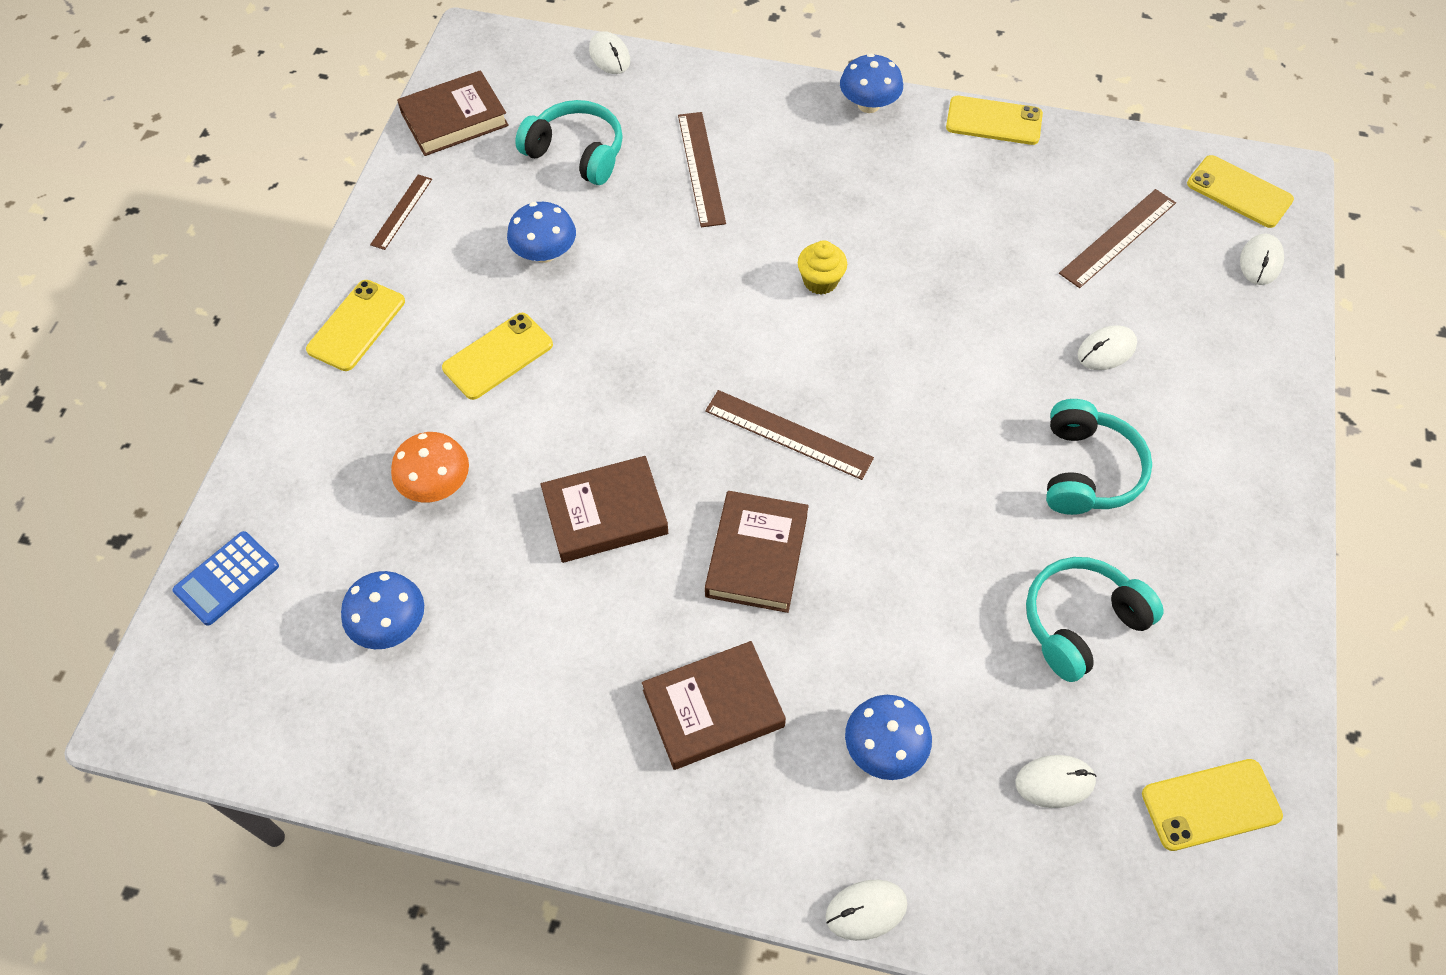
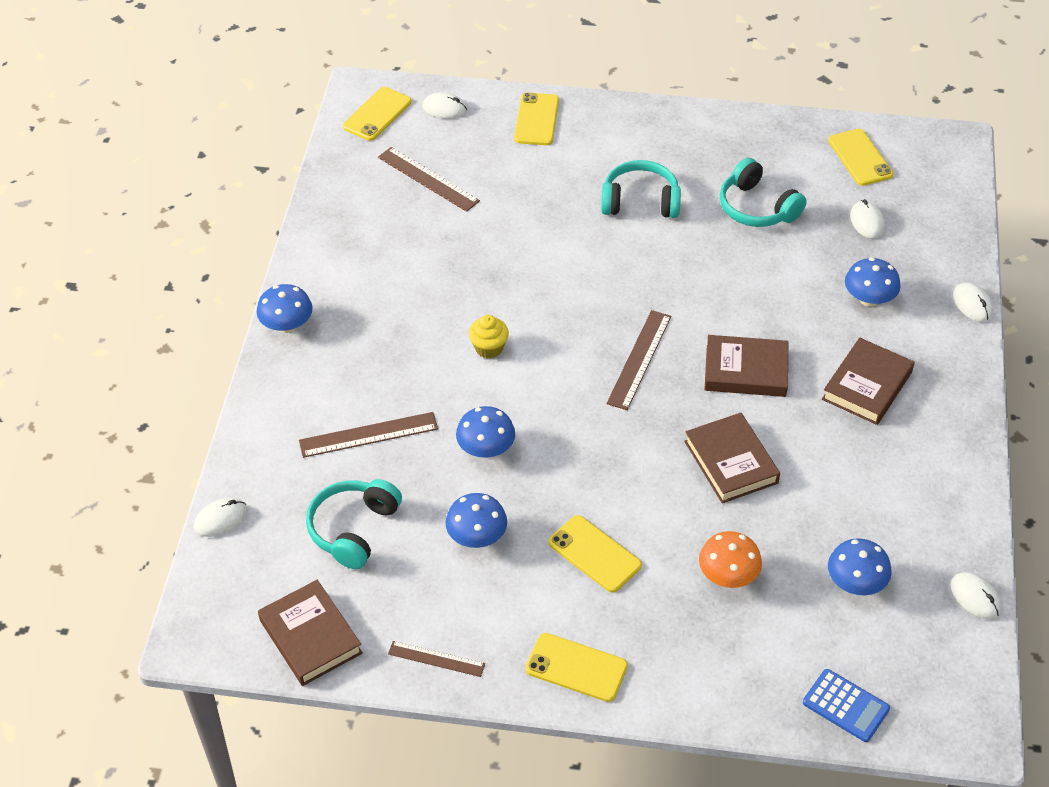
camera: 95 degrees left, 10 degrees down
brown book [642,641,786,770] -> brown book turned 60 degrees clockwise [822,338,914,425]
yellow phone [946,96,1043,145] -> yellow phone moved to [514,92,559,145]
white mouse [1078,325,1137,370] -> white mouse moved to [950,572,1002,619]
none -> blue mushroom [456,406,515,458]

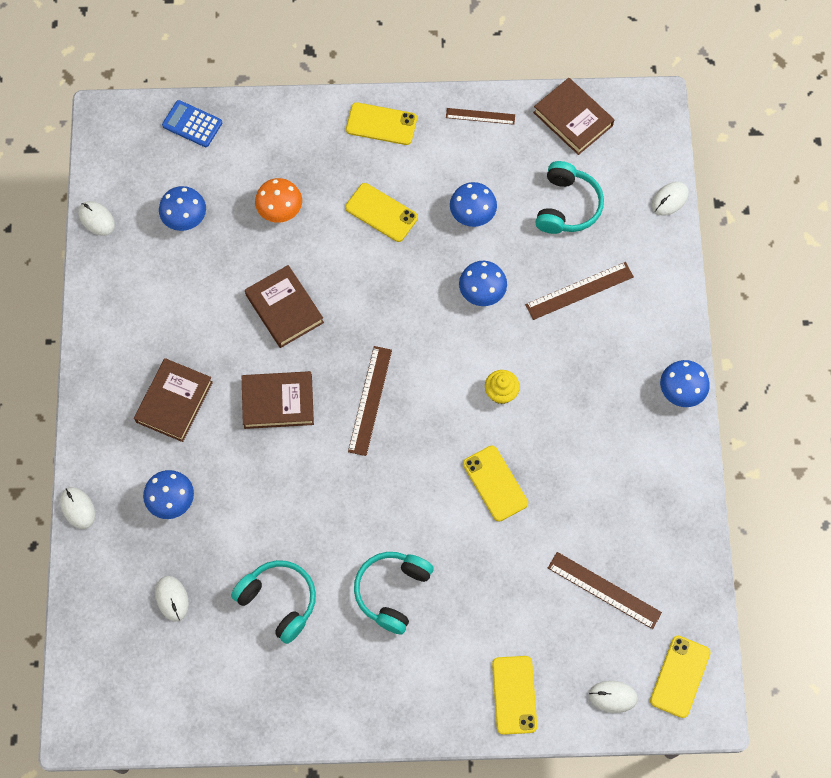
camera: 170 degrees right, 20 degrees up
turquoise headphones [601,160,681,218] -> turquoise headphones turned 120 degrees clockwise [354,552,434,634]
yellow phone [828,129,894,186] -> yellow phone moved to [463,446,528,522]

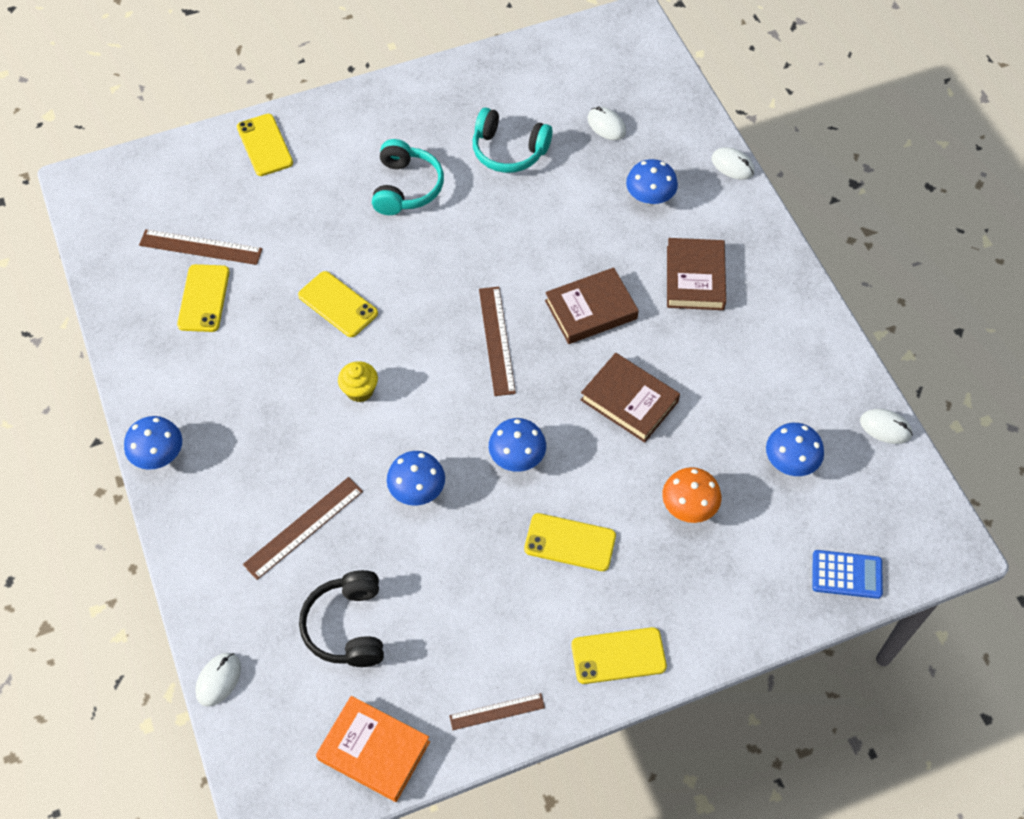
camera: 160 degrees right, 10 degrees down
blue mushroom [450,182,497,227] -> blue mushroom moved to [489,418,546,472]
brown book [533,78,614,155] -> orange book [316,696,430,802]
turquoise headphones [535,161,604,234] -> black headphones [299,570,384,667]
white mouse [589,681,638,713] -> none
yellow phone [650,636,711,718] -> yellow phone moved to [177,264,230,332]

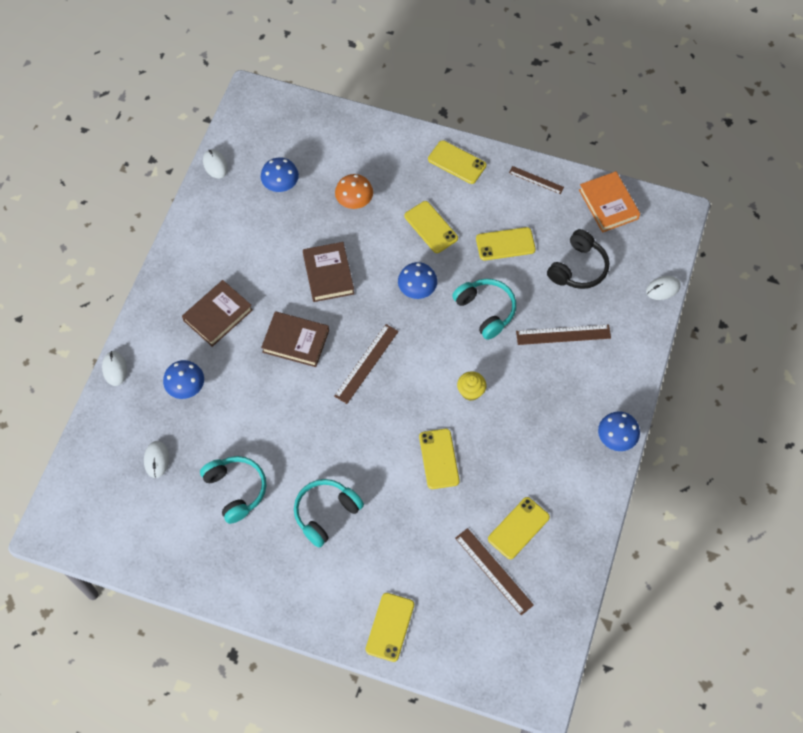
camera: 140 degrees left, 5 degrees up
blue mushroom [387,451,445,506] -> turquoise headphones [452,279,516,340]
blue calculator [812,550,883,599] -> none
none -> yellow phone [476,227,536,261]

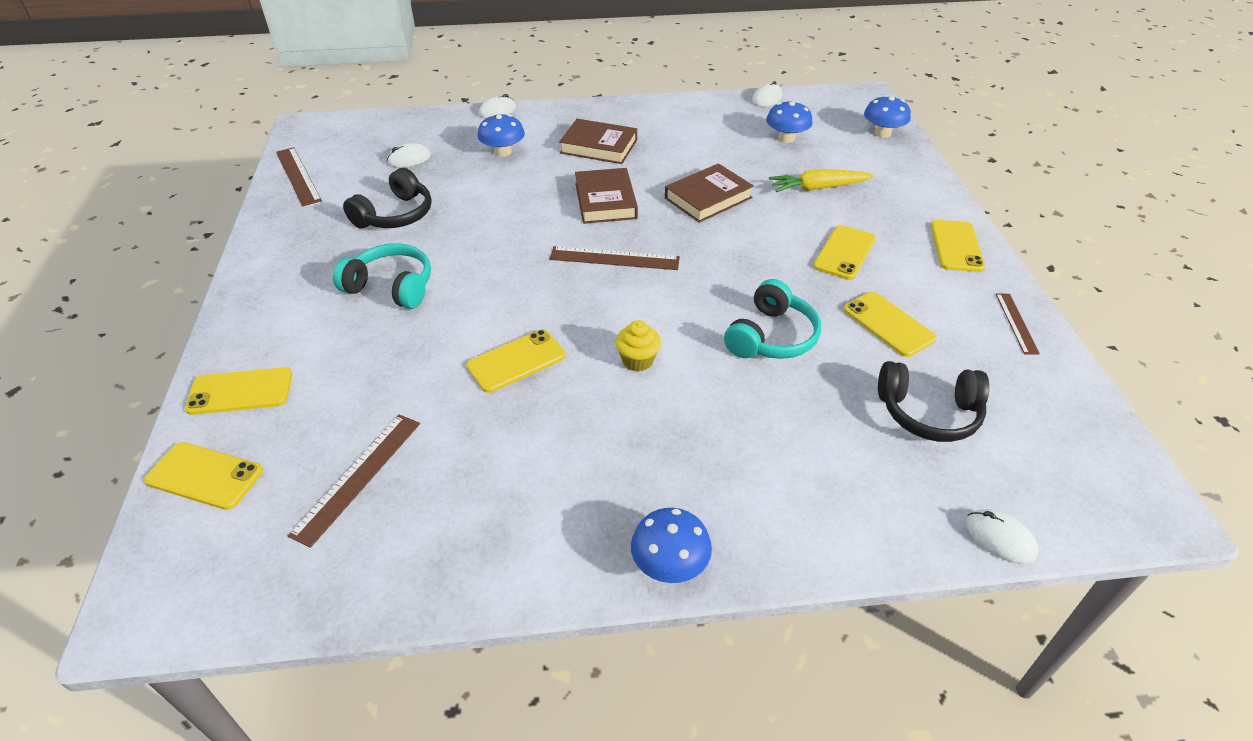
camera: 65 degrees right, 20 degrees down
turquoise headphones [200,456,267,524] -> black headphones [343,168,431,229]
orange mushroom [335,174,373,209] -> yellow carrot [769,169,874,192]
blue mushroom [398,262,437,299] -> blue mushroom moved to [864,95,911,138]
yellow phone [488,497,550,559] -> yellow phone moved to [144,442,263,510]
brown ruler [516,325,611,345] -> brown ruler moved to [276,147,322,206]
orange book [579,171,640,233] -> none

